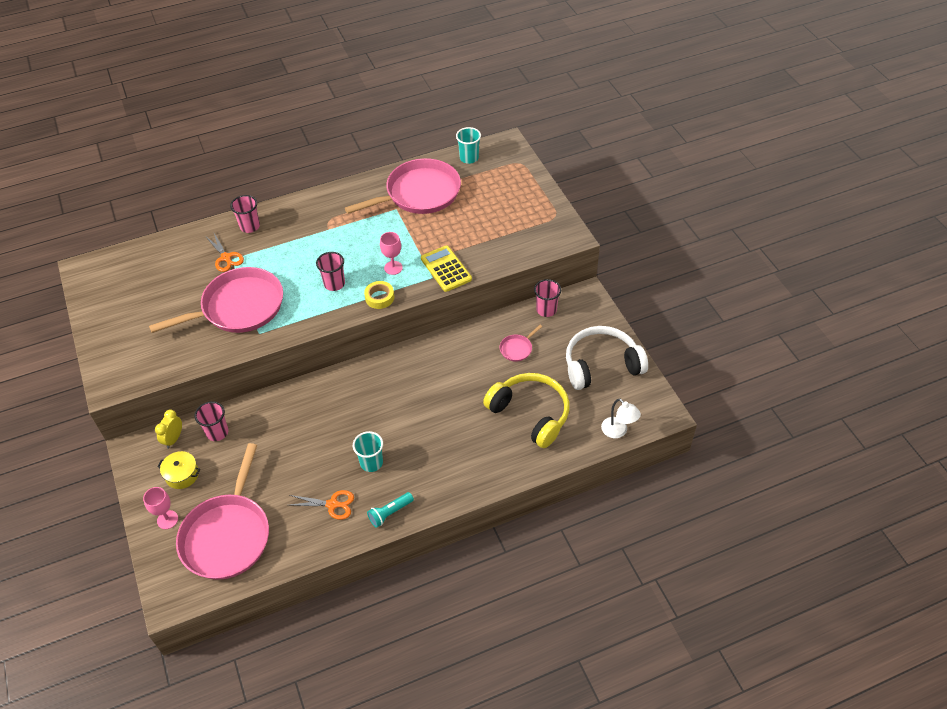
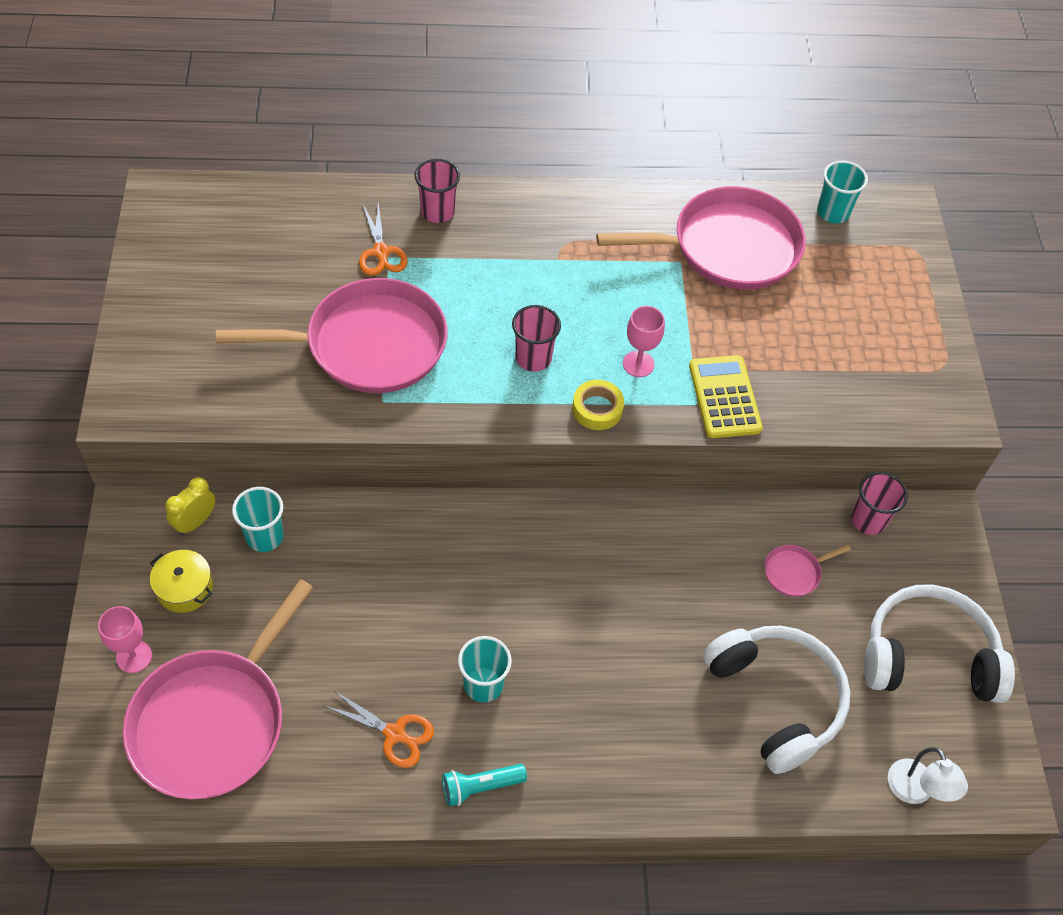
camera: 15 degrees right, 5 degrees up
pink cup [195,401,228,441] -> turquoise cup [232,487,284,552]
yellow headphones [483,373,570,448] -> white headphones [703,626,850,774]

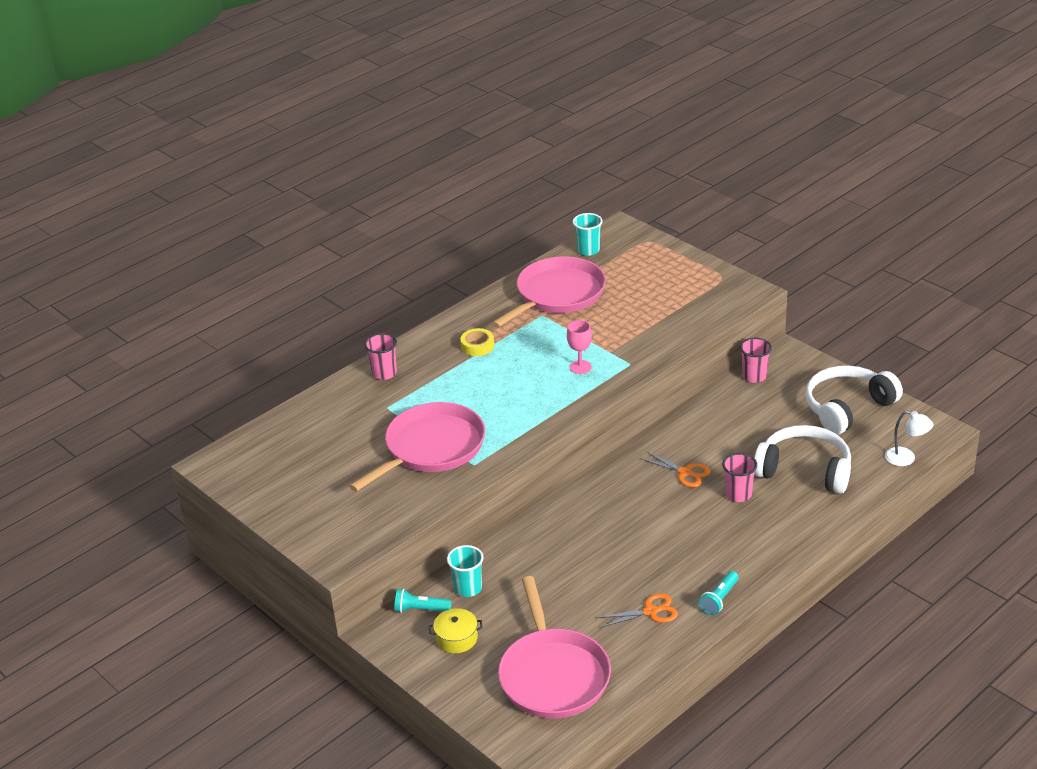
camera: 35 degrees left, 20 degrees down
pink goblet [98,606,152,673] -> none
yellow clock [165,477,215,535] -> turquoise flashlight [394,589,452,613]
orange scissors [359,204,408,276] -> orange scissors moved to [640,451,711,487]
turquoise cup [458,636,512,702] -> none
pink cup [512,305,561,372] -> pink cup moved to [722,453,757,502]
yellow tape [572,380,624,430] -> yellow tape moved to [460,328,494,356]
yellow calculator [689,355,763,438] -> none
pink pan [764,545,851,597] -> none

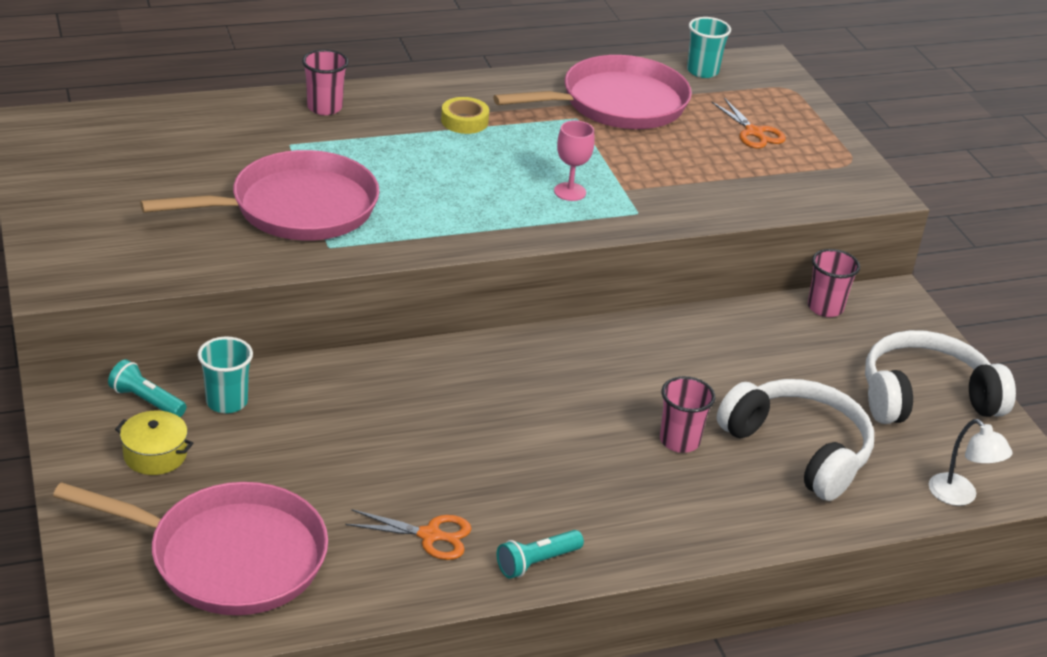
camera: 20 degrees right, 0 degrees up
pink pan [498,576,611,719] -> pink pan turned 90 degrees counterclockwise [53,482,328,615]
orange scissors [640,451,711,487] -> orange scissors moved to [712,98,786,148]

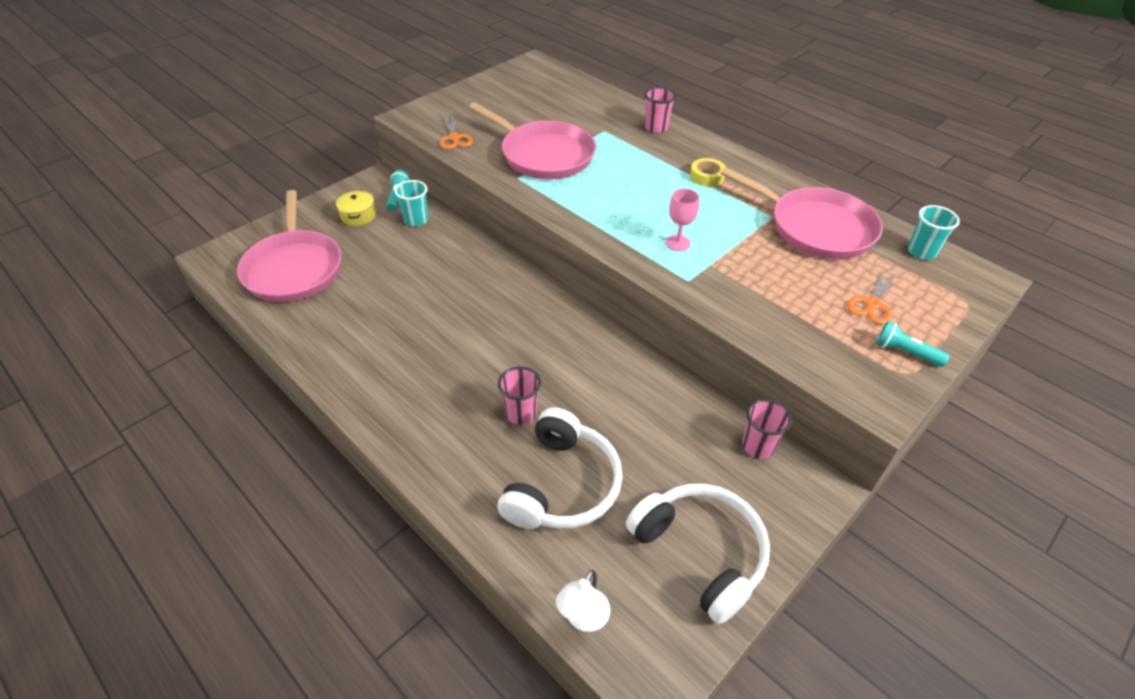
camera: 65 degrees right, 10 degrees up
orange scissors [346,509,471,560] -> orange scissors moved to [440,115,473,149]
turquoise flashlight [497,530,584,579] -> turquoise flashlight moved to [876,321,950,367]

